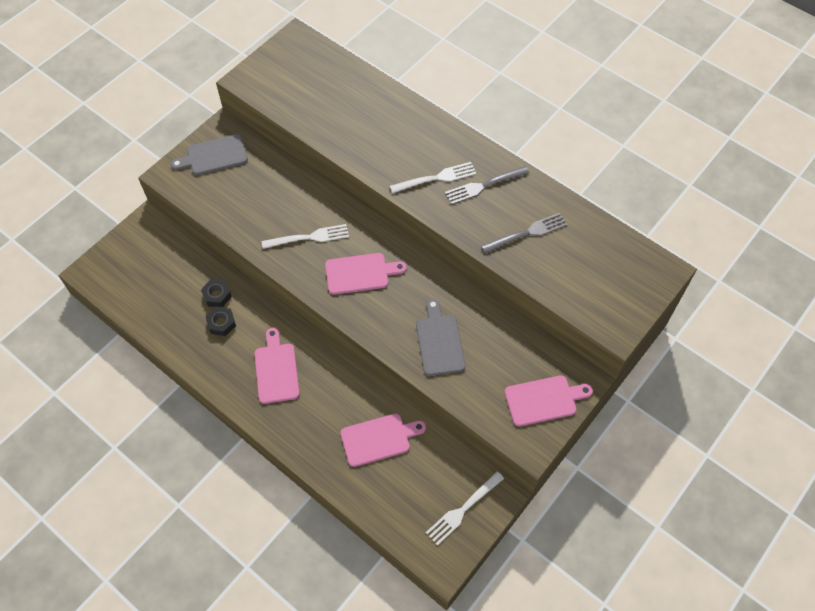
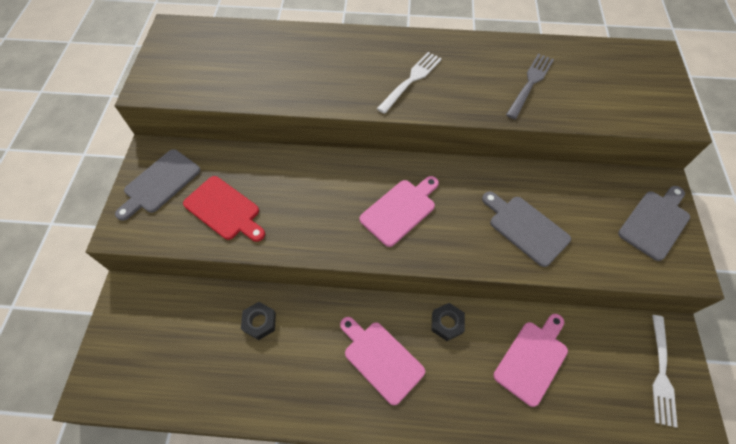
camera: 35 degrees left, 0 degrees up
black nut [205,306,236,336] -> black nut moved to [431,303,465,341]
white fork [262,224,349,249] -> none
grey fork [445,166,529,205] -> none
pink cutting board [505,375,593,427] -> grey cutting board [618,186,690,261]
none -> red cutting board [183,176,265,242]

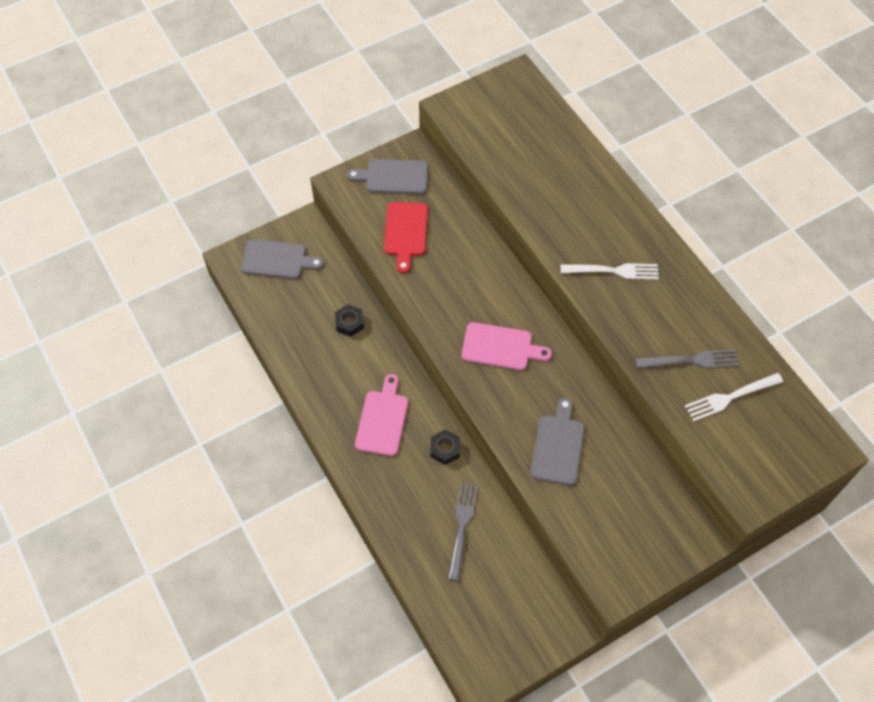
camera: 55 degrees right, 0 degrees up
pink cutting board [494,314,568,407] -> grey fork [448,482,478,580]
grey cutting board [618,186,690,261] -> grey cutting board moved to [241,239,324,279]
white fork [652,315,678,428] -> white fork moved to [685,373,783,421]

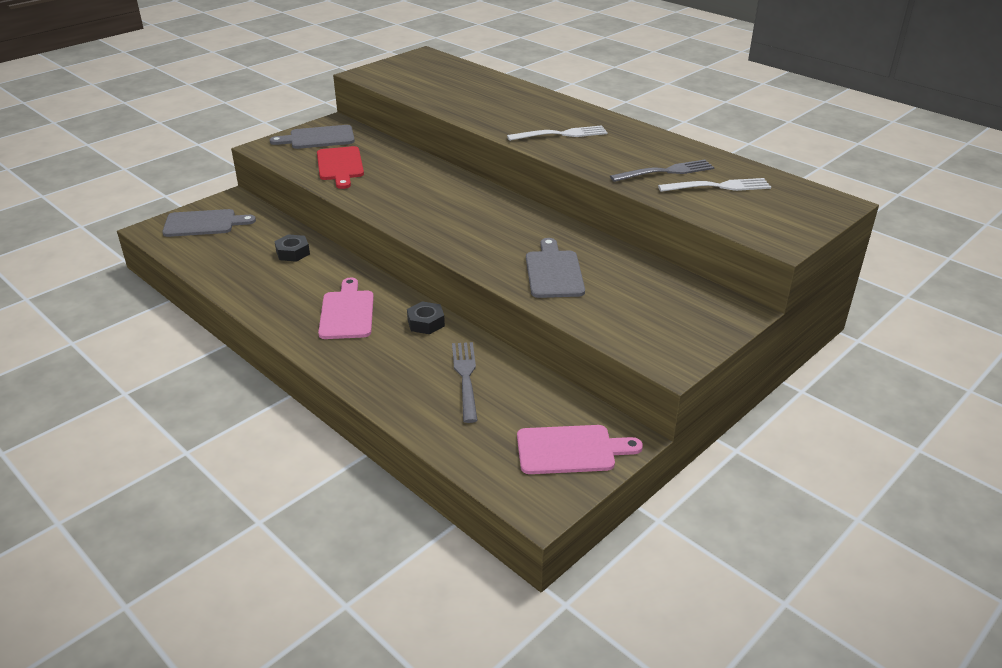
camera: 15 degrees left, 25 degrees down
pink cutting board [462,322,552,370] -> pink cutting board moved to [517,425,643,474]
white fork [685,373,783,421] -> white fork turned 150 degrees counterclockwise [658,178,771,192]

